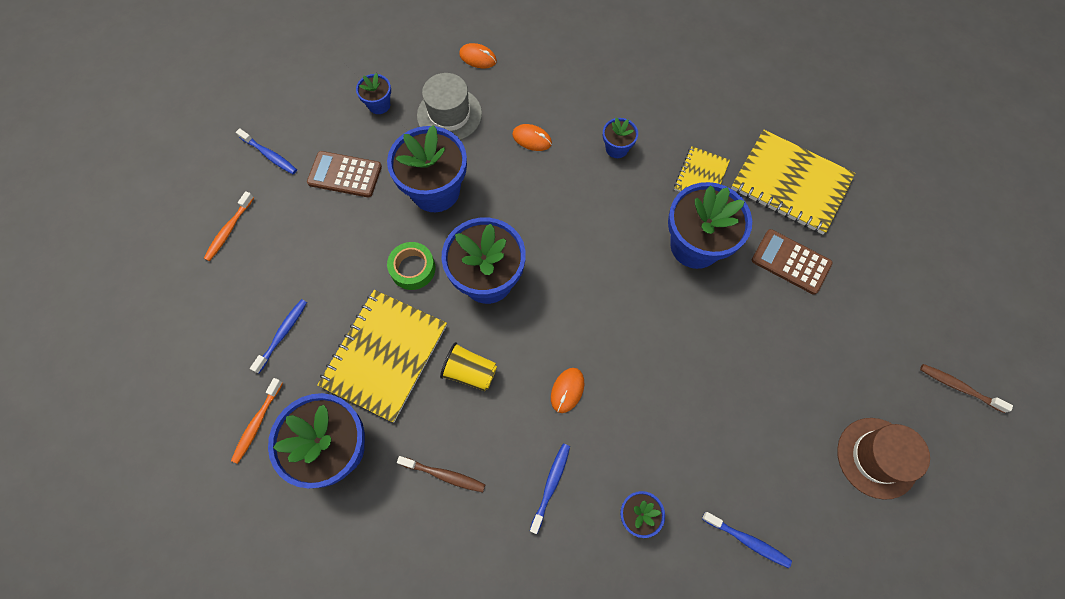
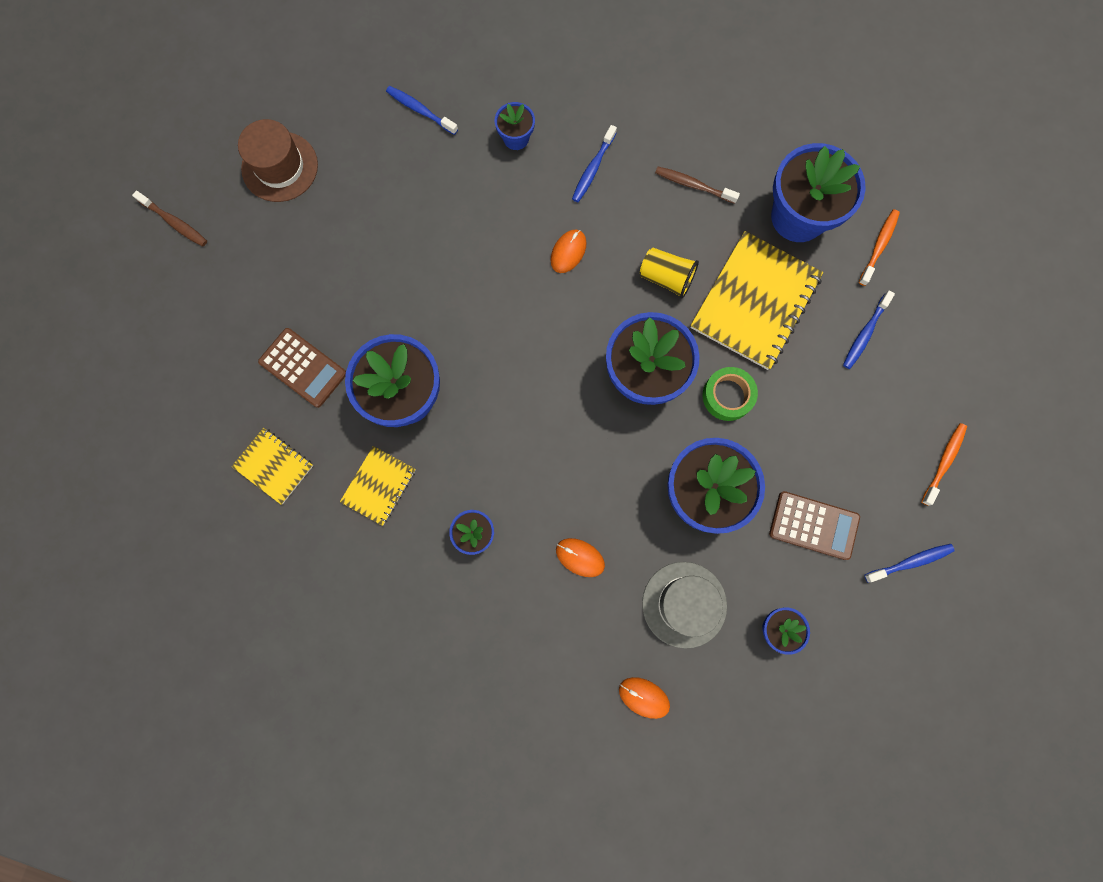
camera: 175 degrees left, 10 degrees up
blue toothbrush [236,128,297,174] -> blue toothbrush turned 120 degrees clockwise [864,544,955,583]
yellow notebook [731,130,856,234] -> yellow notebook [232,428,313,504], size x0.54

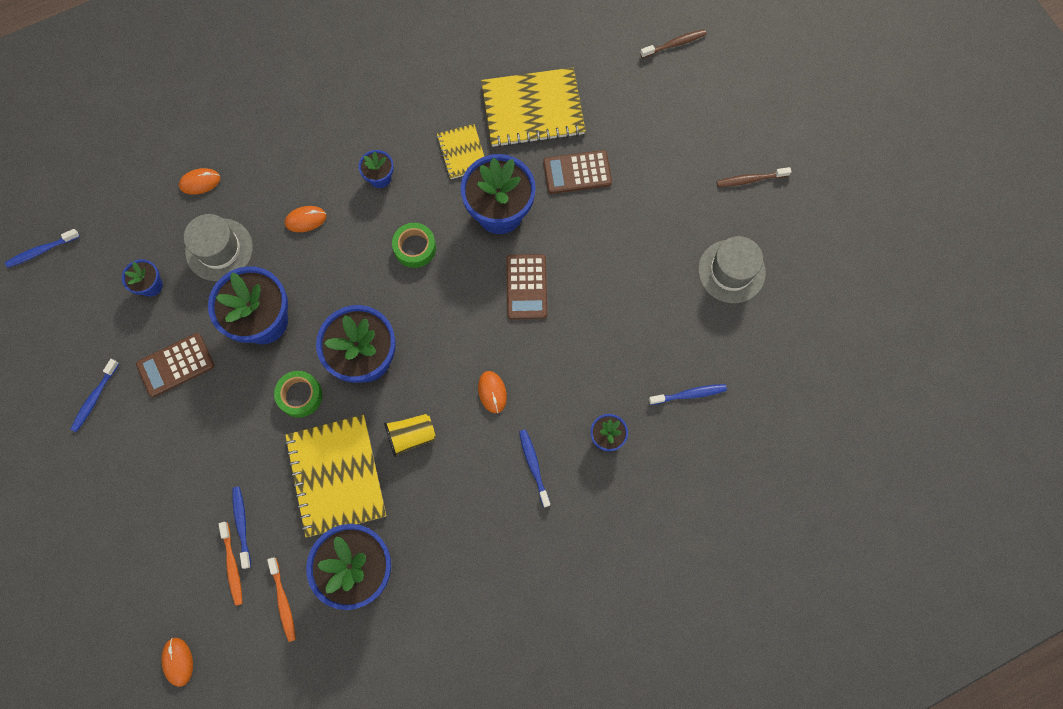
camera: 135 degrees right, 5 degrees down
yellow notebook [232,428,313,504] -> yellow notebook [481,68,586,147], size x1.87
brown hat [238,119,318,202] -> grey hat [698,236,766,303]
brown toothbrush [655,167,740,204] -> brown toothbrush moved to [640,29,707,58]
orange toothbrush [921,423,967,506] -> orange toothbrush moved to [219,522,243,606]
none -> blue toothbrush [5,229,80,268]
none -> orange mouse [161,638,193,687]
none -> green tape [392,223,436,268]
none -> brown calculator [506,254,547,319]

